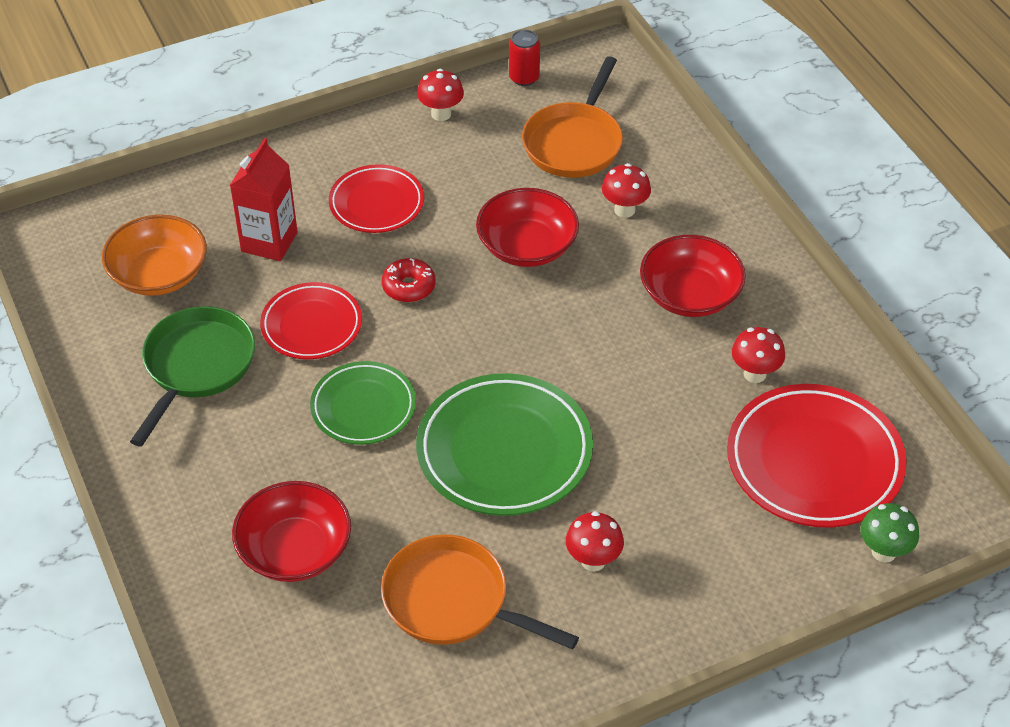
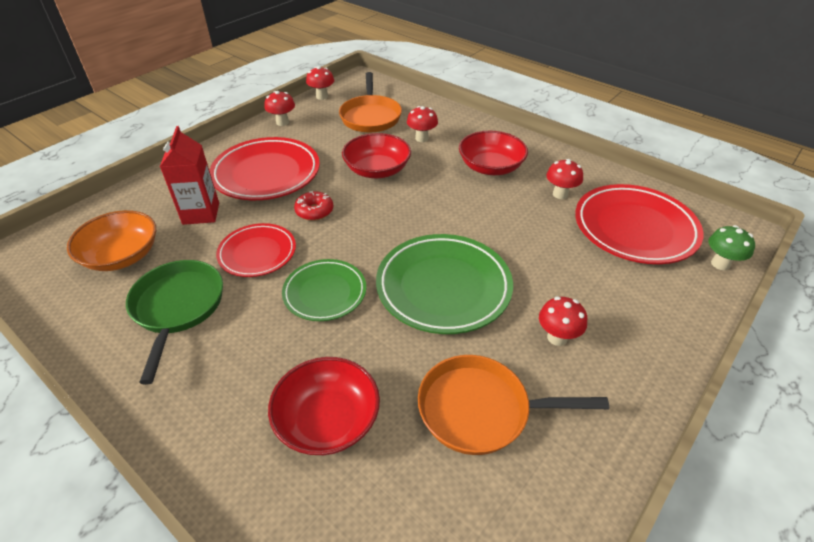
camera: 25 degrees left, 5 degrees down
red plate [329,164,424,233] -> red plate [209,137,320,200], size x1.64
red can [509,30,540,86] -> red mushroom [306,66,334,100]

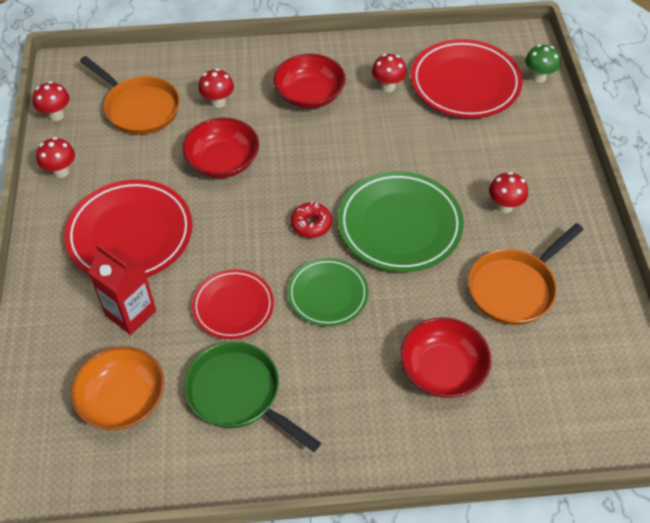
camera: 45 degrees left, 10 degrees up
red donut [294,191,333,221] -> red donut moved to [291,202,332,238]

